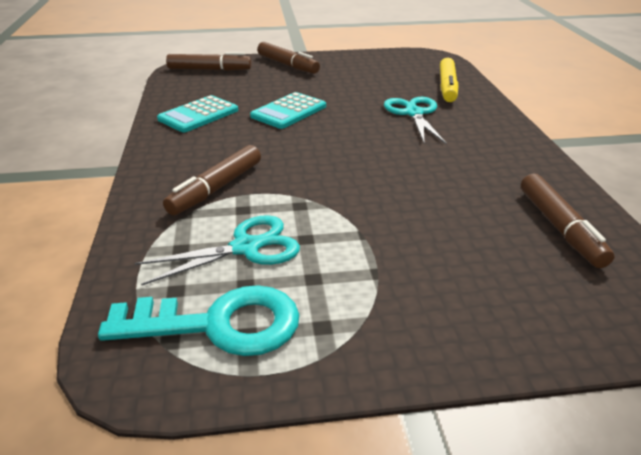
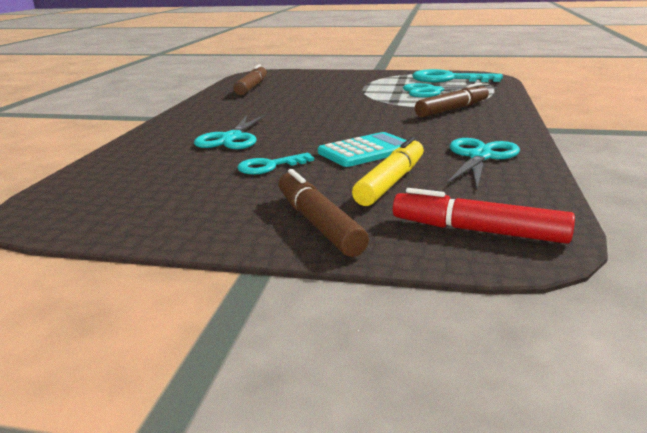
camera: 160 degrees left, 10 degrees down
turquoise calculator [157,95,238,132] -> turquoise scissors [446,138,520,188]
brown marker [166,52,251,71] -> red marker [393,188,575,244]
yellow marker [440,58,458,102] -> yellow marker moved to [352,137,424,206]
none -> turquoise key [237,153,314,175]

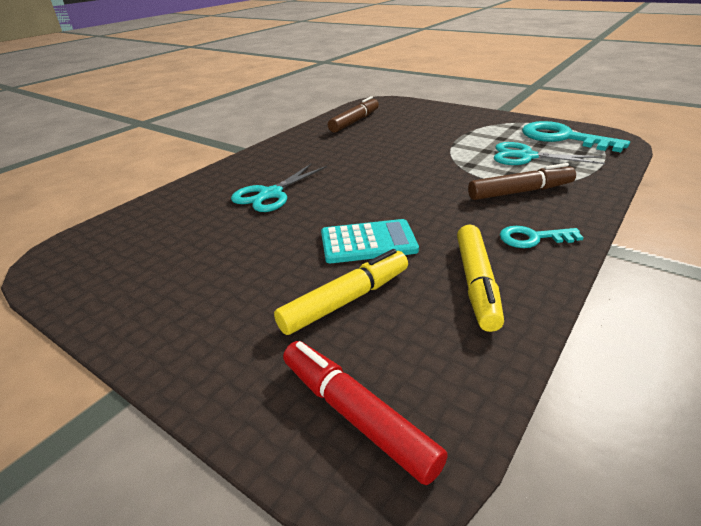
camera: 25 degrees right, 10 degrees up
turquoise key [237,153,314,175] -> turquoise key moved to [500,226,583,248]
brown marker [278,169,369,257] -> none
turquoise scissors [446,138,520,188] -> yellow marker [457,224,504,332]

